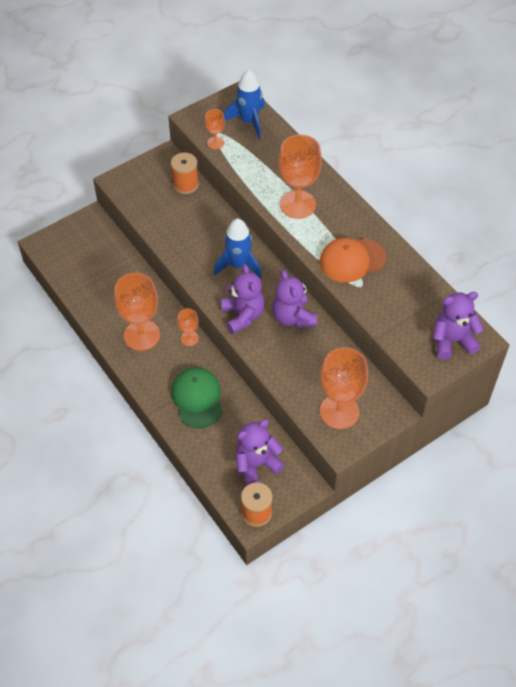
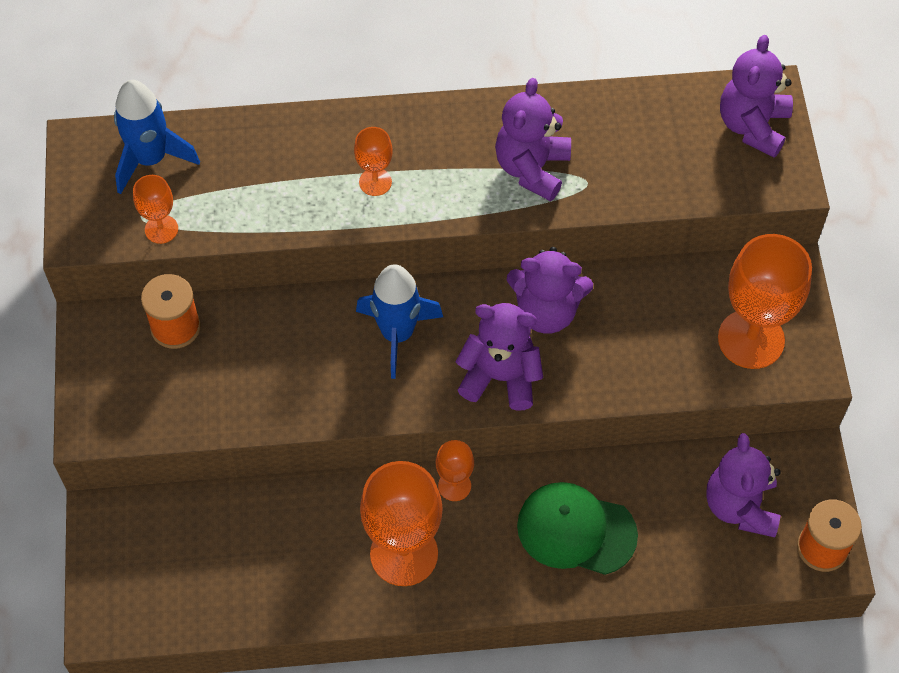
camera: 60 degrees left, 5 degrees up
orange goblet [278,134,322,219] -> orange goblet [354,127,393,196], size x0.50
orange cap [320,238,386,283] -> purple teddy bear [495,78,571,201]

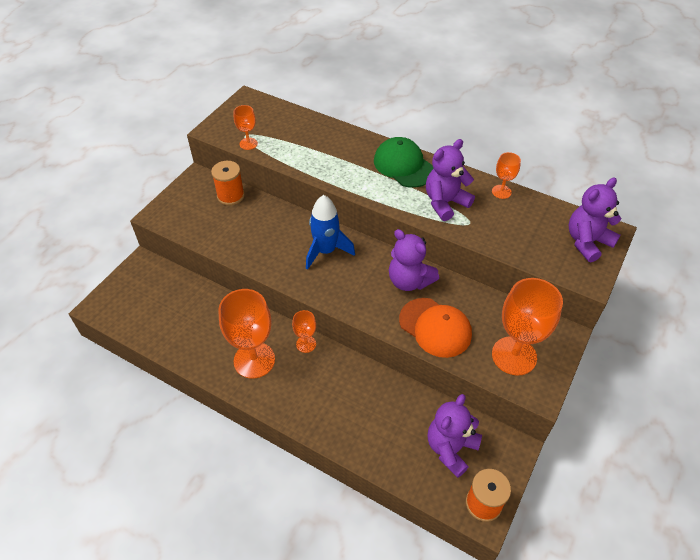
camera: 35 degrees right, 10 degrees down
blue rocket [114,80,200,194] -> none
orange goblet [354,127,393,196] -> orange goblet moved to [492,152,521,199]
purple teddy bear [456,303,543,411] -> none
green cap [517,482,638,575] -> green cap moved to [374,137,434,188]
none -> orange cap [399,298,472,358]

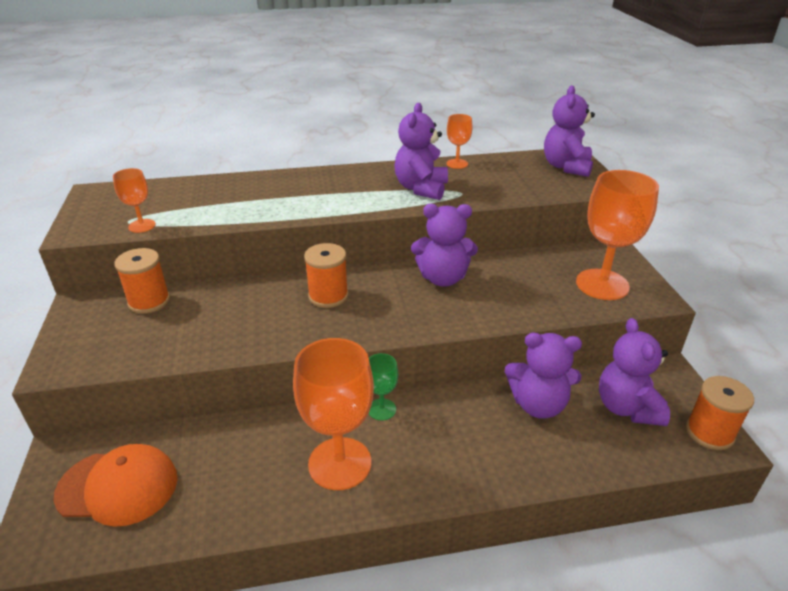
camera: 40 degrees left, 15 degrees down
orange goblet [292,310,316,353] -> green goblet [369,353,398,421]
blue rocket [306,195,355,270] -> orange spool [304,243,348,308]
green cap [374,137,434,188] -> none
orange cap [399,298,472,358] -> orange cap moved to [54,444,178,527]
none -> purple teddy bear [505,333,582,419]

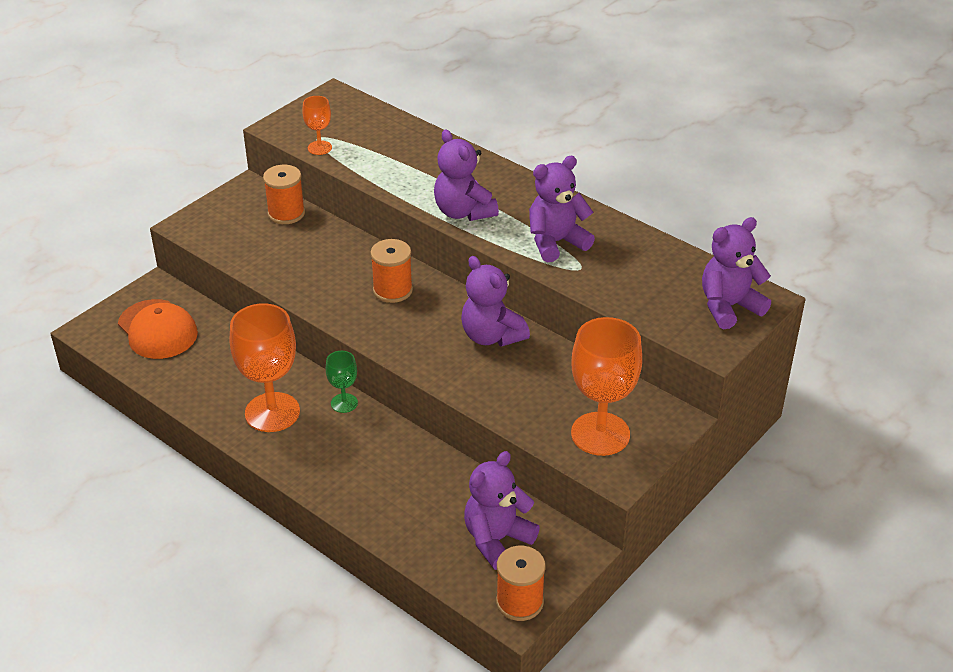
camera: 50 degrees right, 5 degrees up
orange goblet [446,114,472,169] -> none
purple teddy bear [505,333,582,419] -> purple teddy bear moved to [434,129,499,221]

